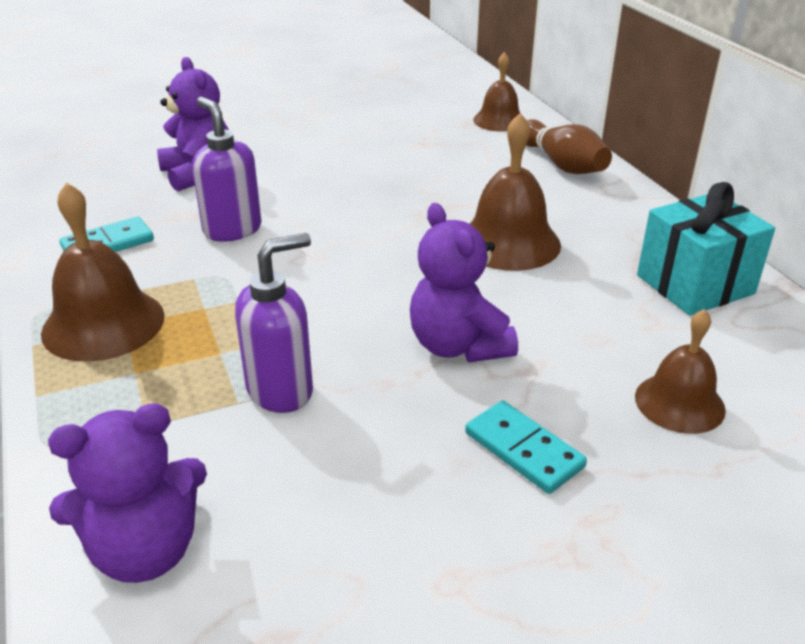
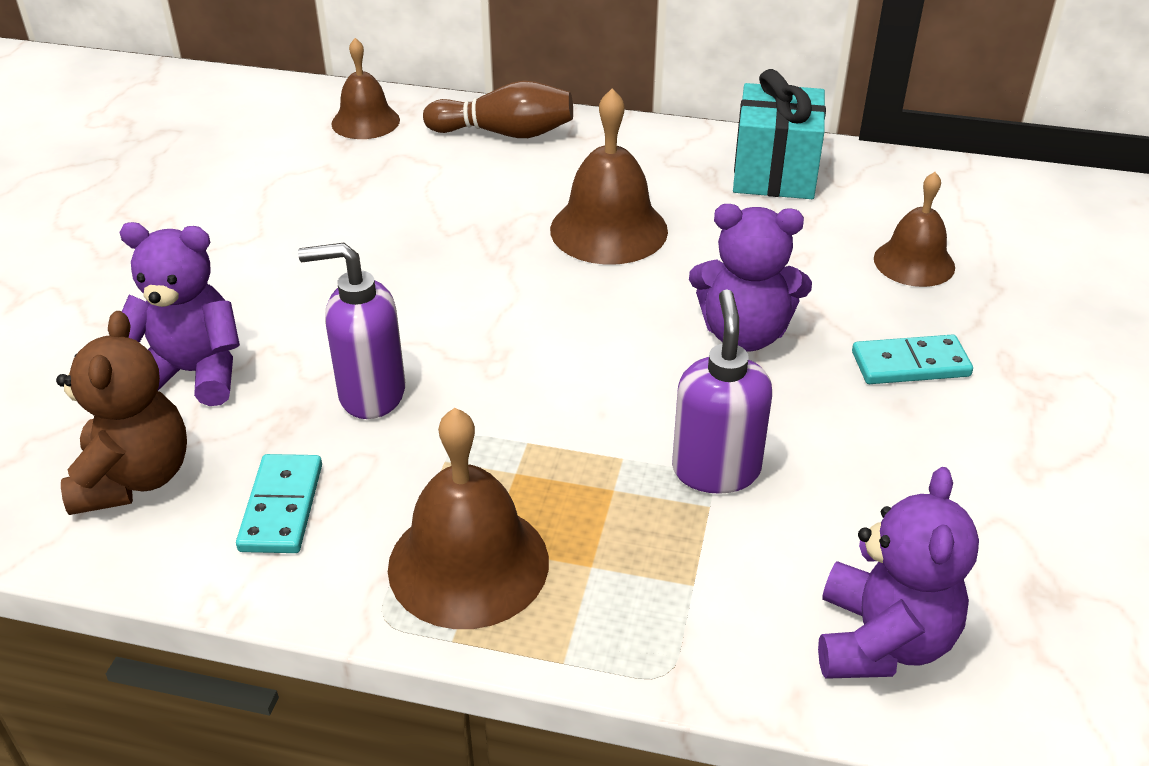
camera: 55 degrees left, 5 degrees up
none -> brown teddy bear [56,311,187,515]

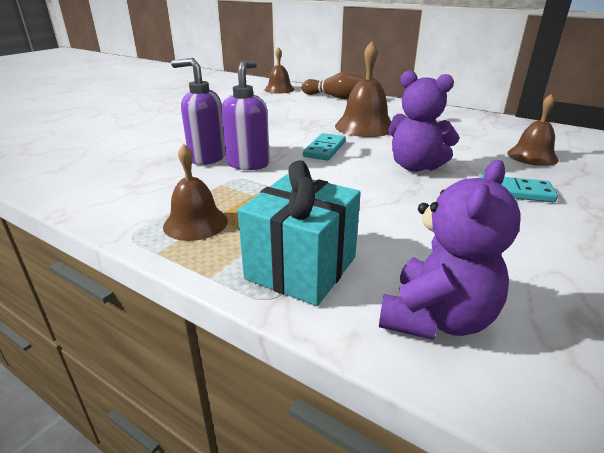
camera: 20 degrees right, 10 degrees down
brown teddy bear [56,311,187,515] -> none
purple teddy bear [119,222,240,406] -> none
turquoise domino [236,454,322,553] -> turquoise domino moved to [303,133,346,161]
brown bell [388,408,549,629] -> brown bell [163,144,228,241], size x0.65
purple soap dispenser [672,289,772,494] -> purple soap dispenser moved to [221,60,270,170]
turquoise gift [733,69,826,199] -> turquoise gift moved to [238,160,361,306]

